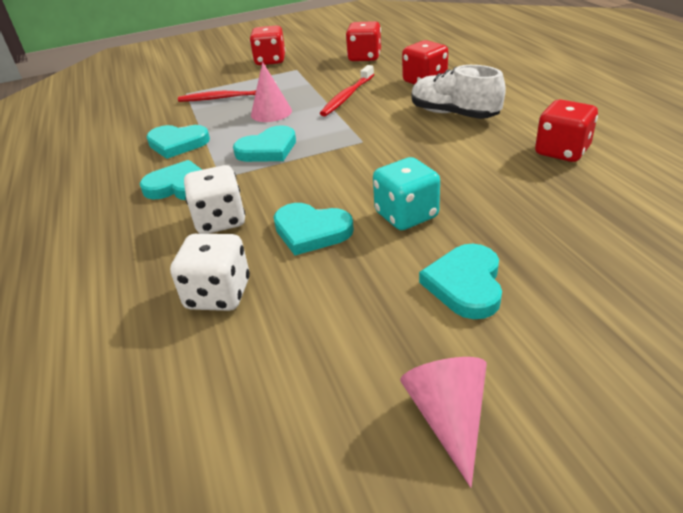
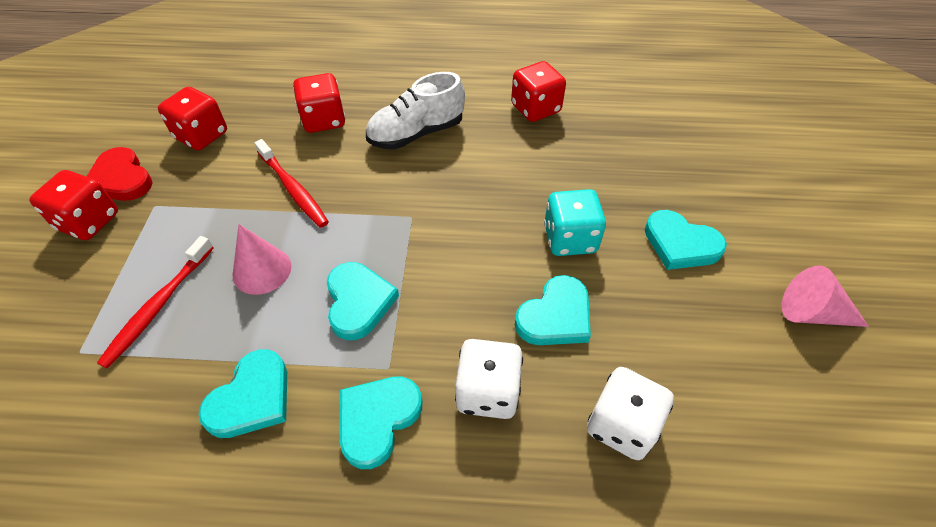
camera: 70 degrees left, 15 degrees up
none -> red heart [86,147,153,201]

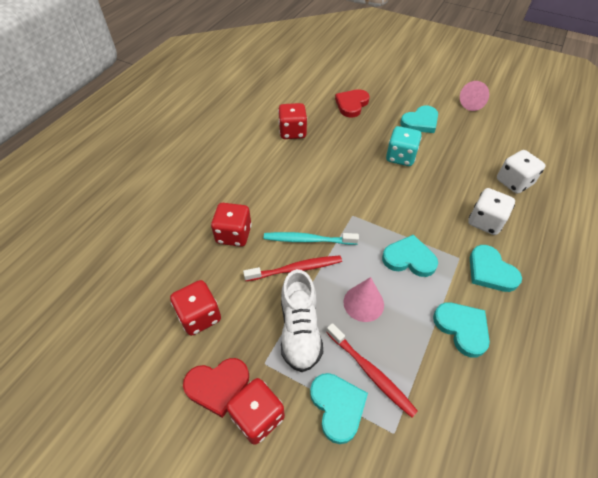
camera: 65 degrees left, 0 degrees up
white shoe [366,72,465,150] -> white shoe moved to [281,269,323,372]
turquoise heart [515,275,591,345] -> turquoise heart moved to [310,373,368,444]
none -> turquoise toothbrush [264,232,359,245]
none -> red heart [335,89,370,117]

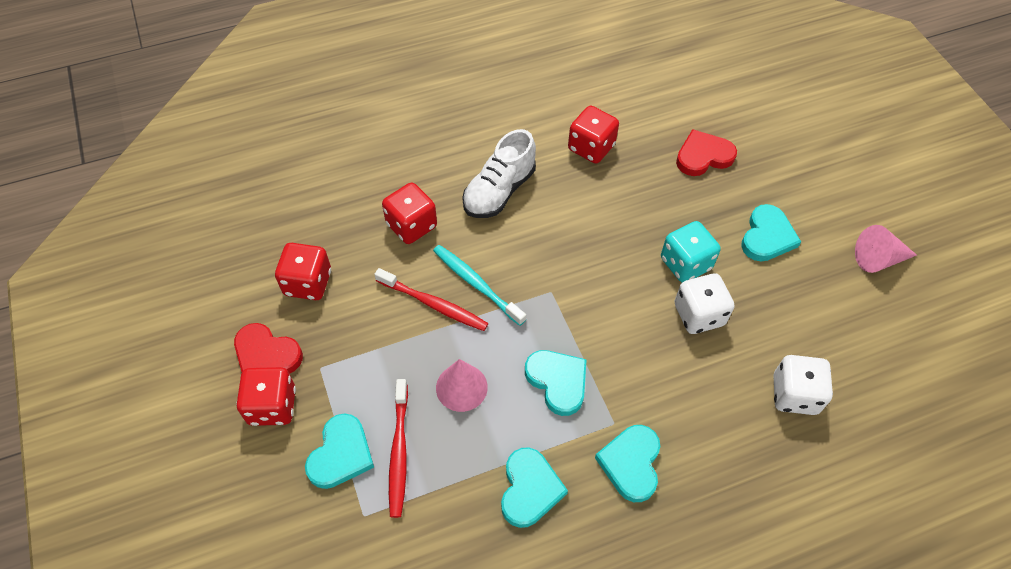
camera: 40 degrees right, 5 degrees up
white shoe [281,269,323,372] -> white shoe moved to [462,129,536,218]
turquoise heart [400,105,438,133] -> turquoise heart turned 75 degrees counterclockwise [741,204,801,261]
white dice [468,188,515,235] -> white dice moved to [675,273,734,334]

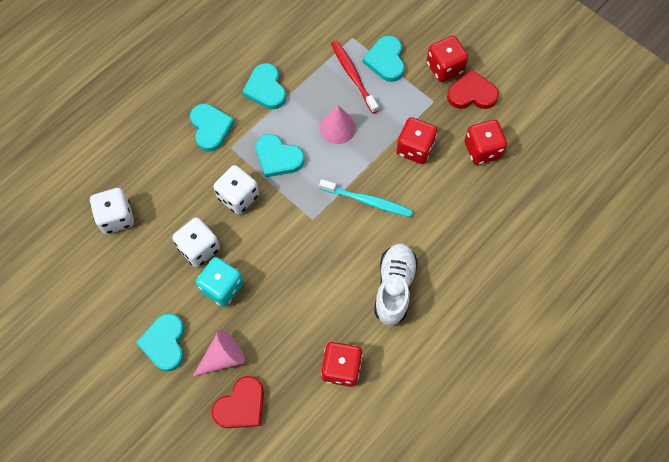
camera: 155 degrees right, 10 degrees up
red toothbrush [374,268,489,331] -> none
red dice [382,183,437,244] -> red dice moved to [396,117,437,164]
pink cone [855,225,917,273] -> pink cone moved to [193,330,245,376]
none -> white dice [214,165,259,214]

